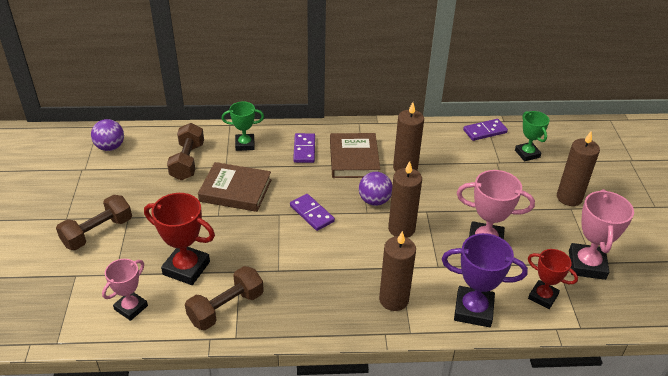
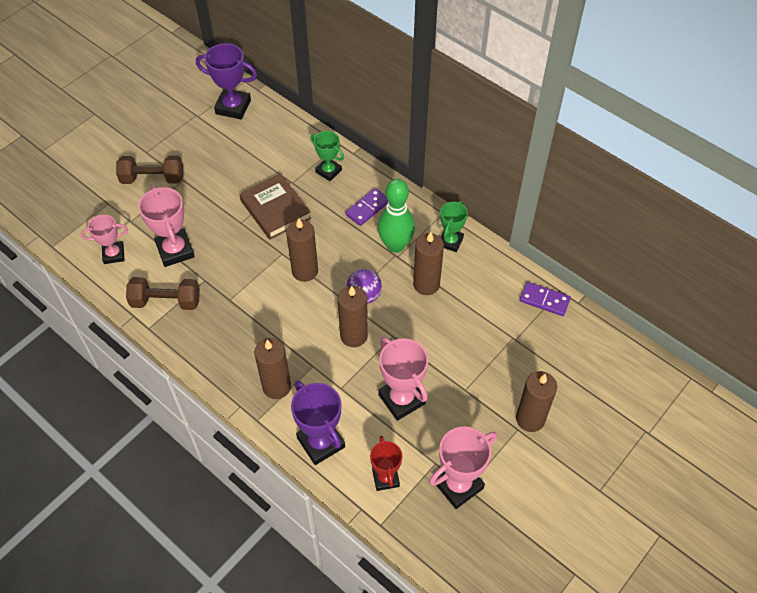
camera: 45 degrees right, 15 degrees up
purple ball [91,119,124,151] -> purple trophy [196,43,257,119]
red trophy [144,193,215,285] -> pink trophy [138,186,195,267]
brown dumbbell [167,123,204,180] -> none
purple domino [290,194,335,231] -> brown candle [286,218,318,282]
brown book [330,133,380,178] -> green bowling pin [378,179,415,253]
green trophy [515,111,550,161] -> green trophy moved to [440,201,468,252]

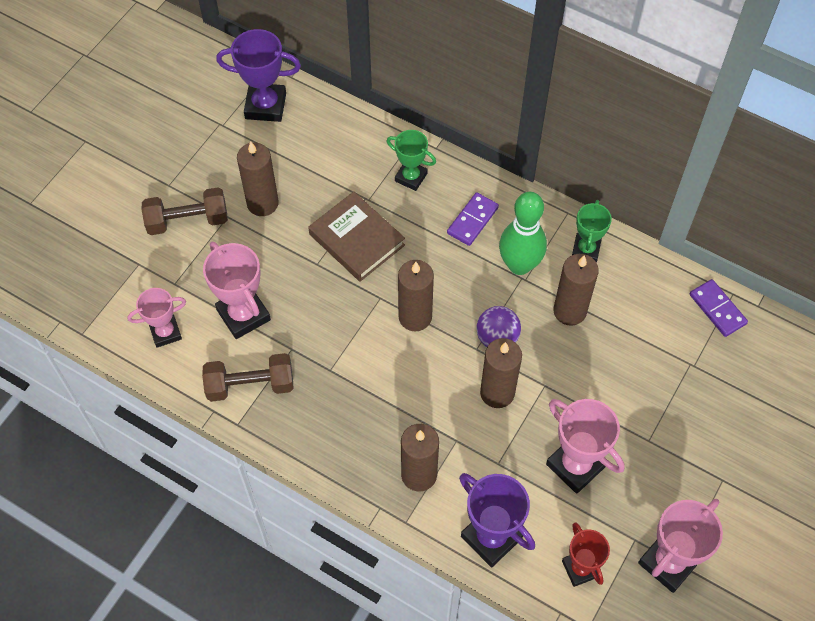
camera: 10 degrees left, 5 degrees up
brown candle [516,371,557,432] -> brown candle moved to [237,142,279,216]
purple domino [520,282,571,316] -> purple domino turned 45 degrees clockwise [690,279,748,337]

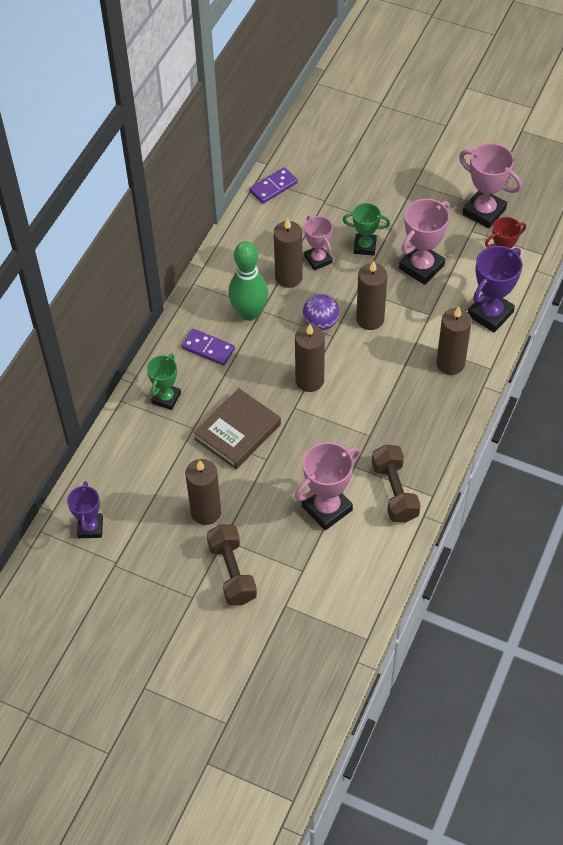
camera: 95 degrees left, 5 degrees down
pink trophy [128,288,186,348] -> pink trophy moved to [304,216,333,271]
purple trophy [216,29,301,122] -> purple trophy [67,481,103,538], size x0.65
green trophy [572,200,612,263] -> green trophy moved to [343,203,390,256]

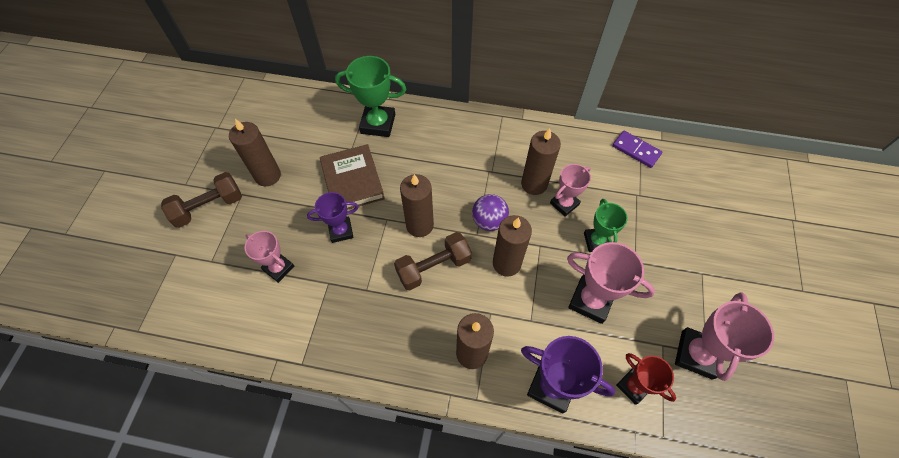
camera: 75 degrees right, 5 degrees up
purple trophy [67,481,103,538] -> purple trophy moved to [307,192,359,243]
green trophy [147,353,181,410] -> green trophy [335,56,406,137], size x1.55
purple domino [181,329,235,366] -> none
brown book [193,388,281,469] -> brown book turned 45 degrees clockwise [320,144,385,210]
green bowling pin [228,241,268,321] -> none
pink trophy [295,442,360,530] -> pink trophy [245,231,294,283], size x0.65
brown dumbbell [372,445,421,523] -> brown dumbbell moved to [394,232,472,291]

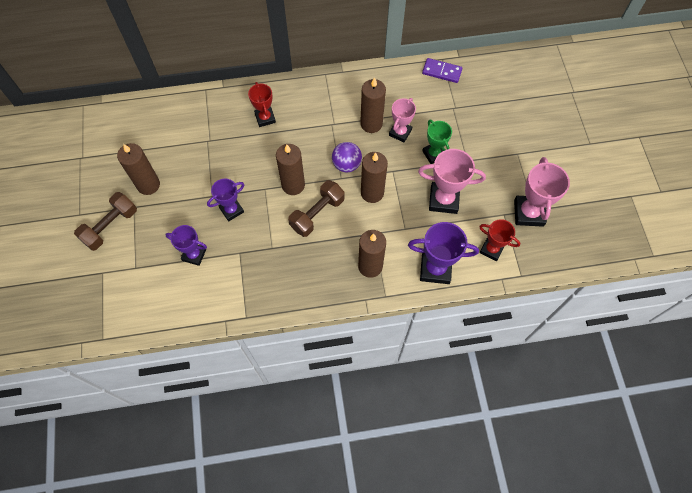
camera: 20 degrees left, 5 degrees up
pink trophy [245,231,294,283] -> purple trophy [165,225,207,266]
brown book [320,144,385,210] -> none
green trophy [335,56,406,137] -> none
none -> red trophy [248,82,276,127]

